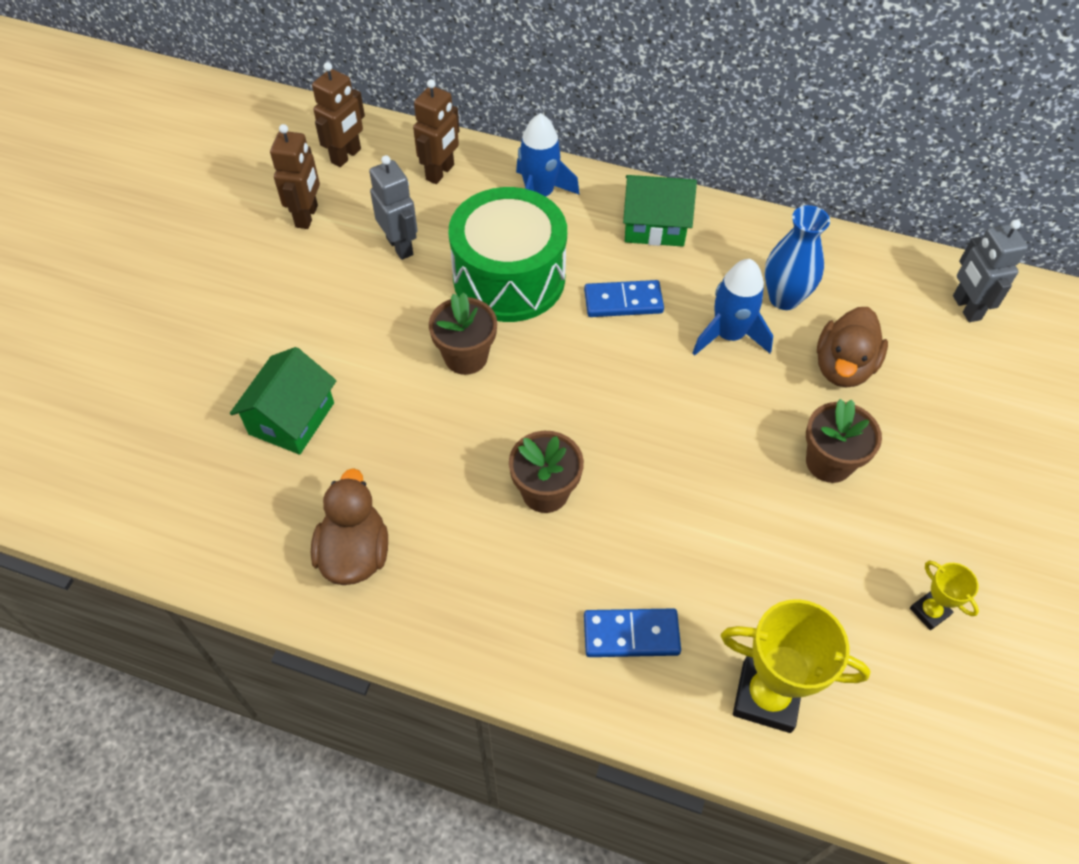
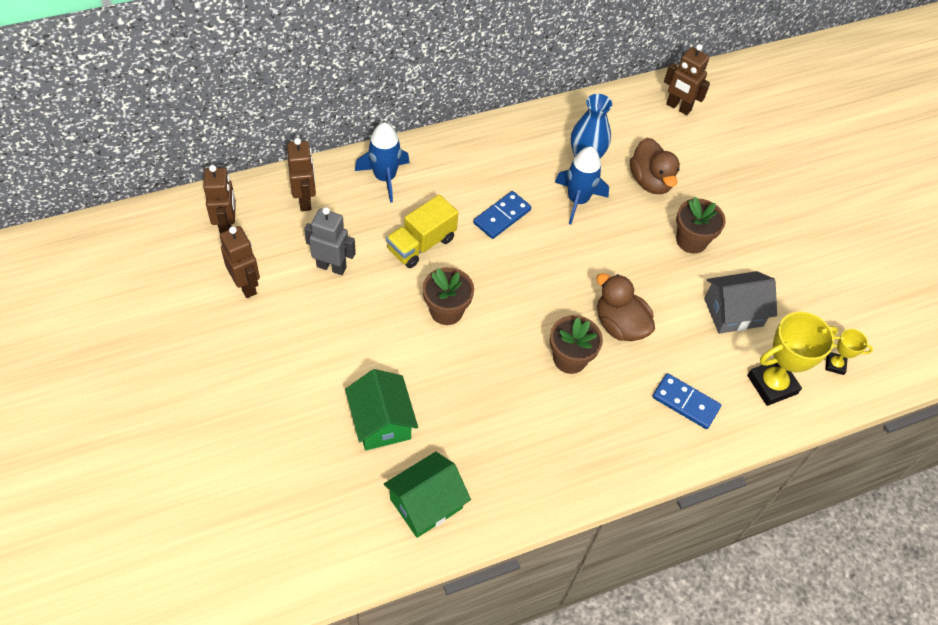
camera: 45 degrees left, 0 degrees up
brown duck [311,468,388,585] -> brown duck moved to [597,273,655,341]
green drum [448,187,567,322] -> yellow truck [386,194,458,268]
blue domino [584,608,681,657] -> blue domino turned 75 degrees clockwise [652,373,721,429]
green house [623,175,697,247] -> green house moved to [384,452,471,538]
yellow trophy [910,561,979,630] -> yellow trophy moved to [825,329,873,375]
grey robot [953,220,1028,322] -> brown robot [664,44,710,115]
none -> grey house [704,271,777,334]

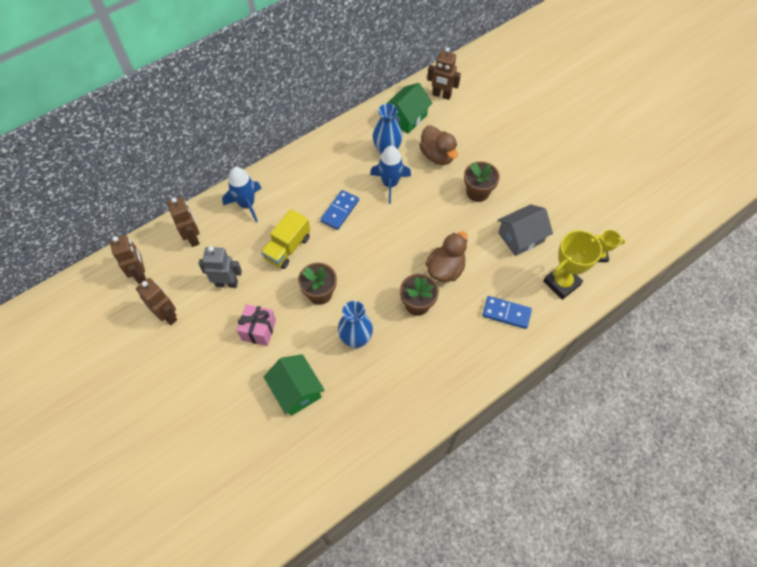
camera: 10 degrees left, 5 degrees up
green house [384,452,471,538] -> green house moved to [386,83,432,134]
brown duck [597,273,655,341] -> brown duck turned 90 degrees clockwise [425,231,468,282]
none -> pink gift [237,304,276,346]
none -> blue vase [338,301,373,348]

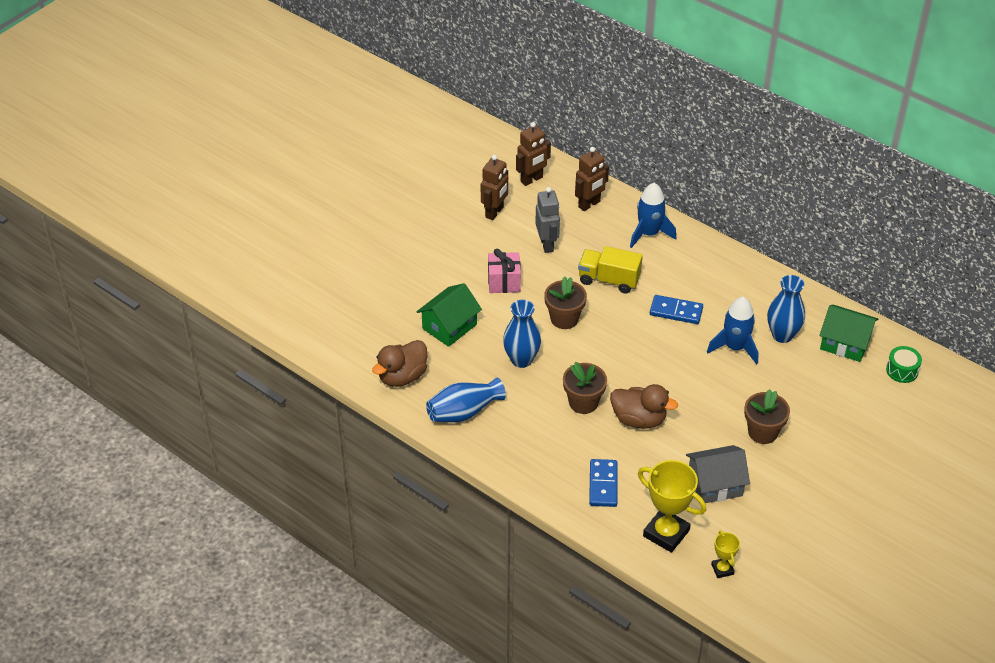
camera: 75 degrees right, 15 degrees down
brown duck [419,125,458,165] -> brown duck moved to [372,340,427,387]
brown robot [427,47,461,100] -> green drum [886,346,922,383]
grey house [498,204,553,256] -> grey house turned 60 degrees counterclockwise [686,445,750,503]
none -> blue vase [426,377,506,422]

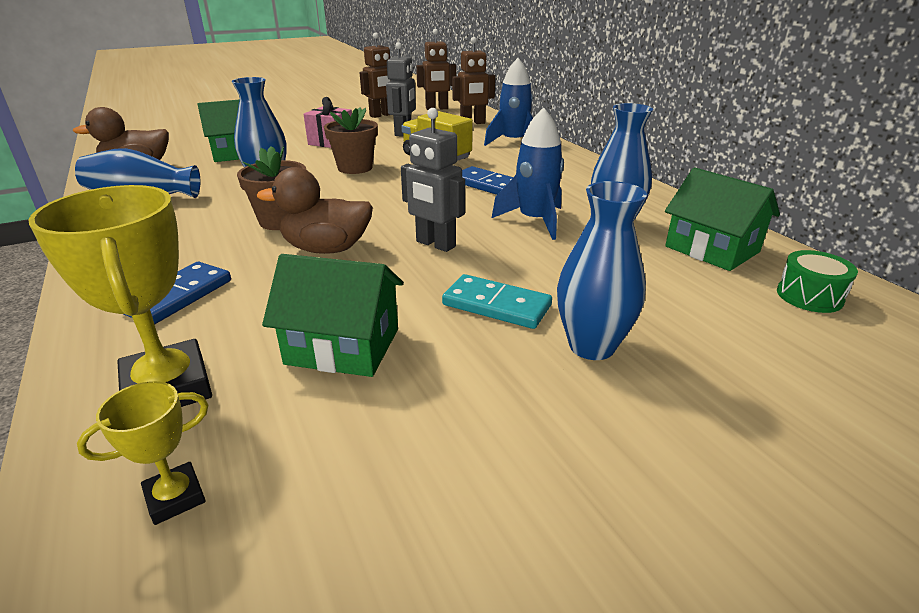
camera: 25 degrees right, 15 degrees down
brown duck [610,384,678,429] -> brown duck turned 135 degrees clockwise [257,167,373,254]
grey house [686,445,750,503] -> green house [262,254,404,377]
yellow trophy [711,530,740,578] -> yellow trophy turned 45 degrees clockwise [77,381,208,525]
brown flower pot [744,389,790,444] -> turquoise domino [442,274,552,329]
none -> grey robot [401,108,465,252]
none -> blue vase [557,181,647,360]

